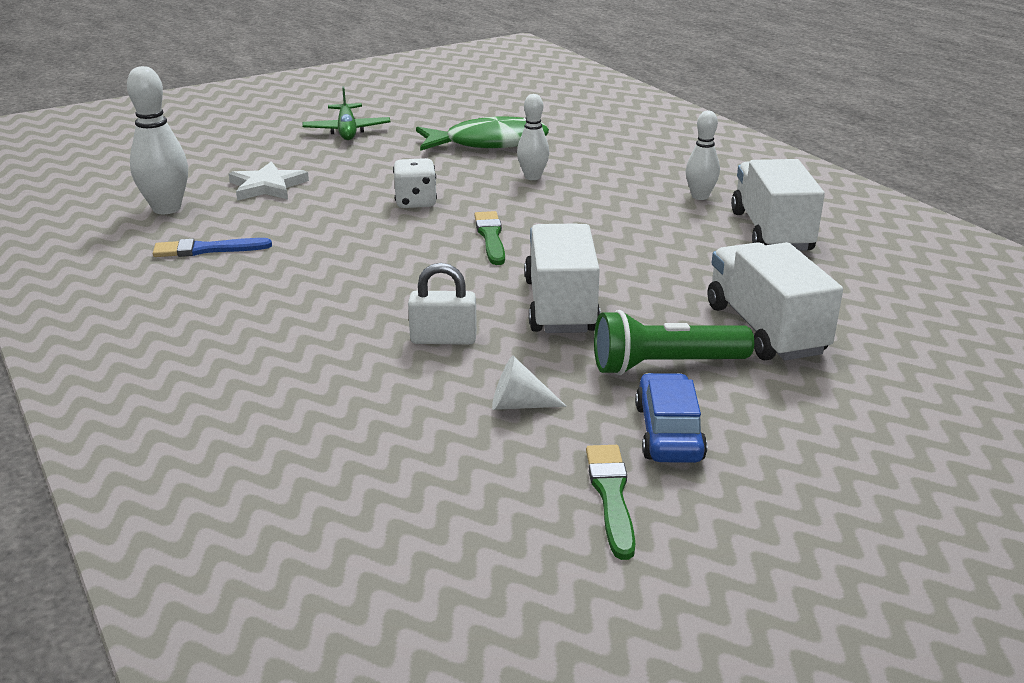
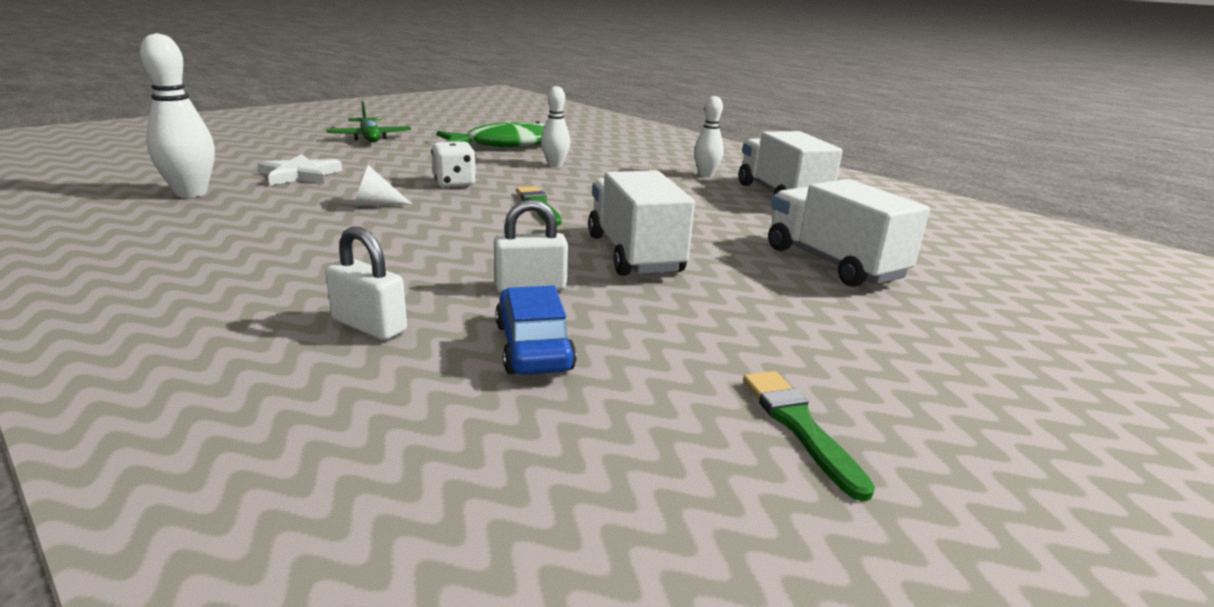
camera: 15 degrees left, 5 degrees down
blue brush [153,238,272,257] -> none
white cone [492,356,567,410] -> white cone moved to [354,165,413,206]
green flashlight [594,310,754,375] -> none
blue car [635,373,707,463] -> blue car moved to [495,286,576,375]
none -> white padlock [325,227,407,340]

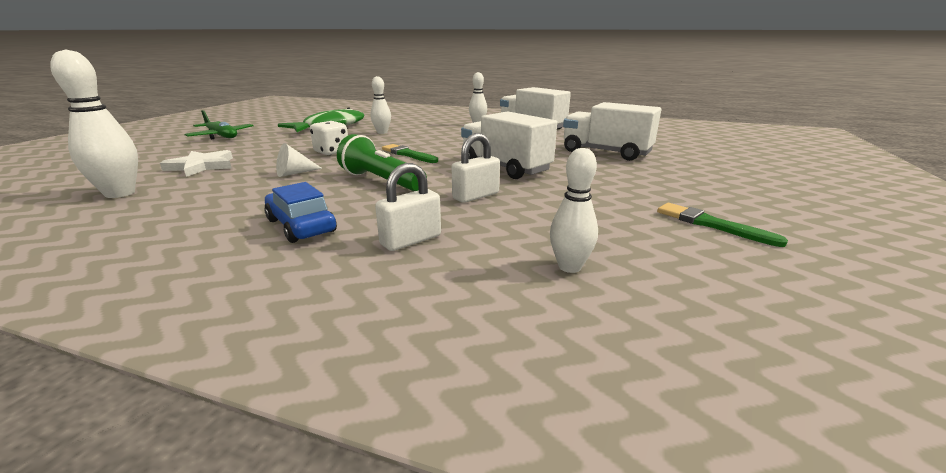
camera: 25 degrees left, 0 degrees up
white padlock [325,227,407,340] -> white padlock turned 45 degrees counterclockwise [375,163,441,251]
blue car [495,286,576,375] -> blue car moved to [265,182,337,243]
none -> green flashlight [337,134,427,191]
none -> white bowling pin [550,148,598,273]

